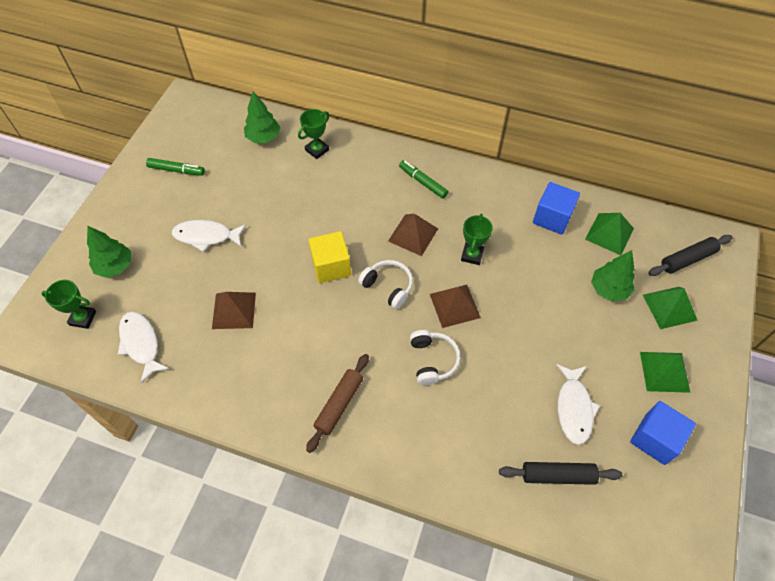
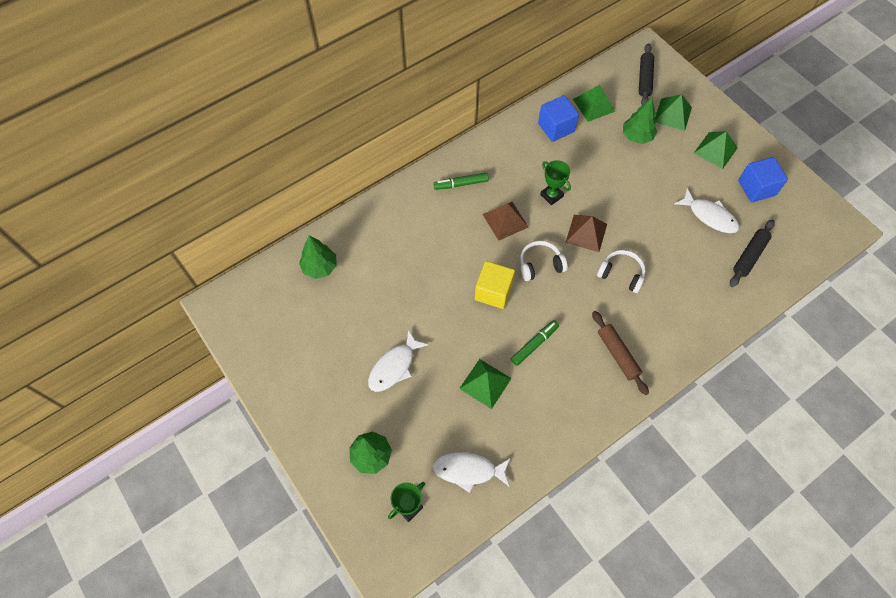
camera: 55 degrees left, 5 degrees up
green marker [146,158,205,176] -> green marker moved to [511,320,559,366]
brown pyramid [212,292,256,329] -> green pyramid [459,359,512,409]
green trophy [298,109,330,159] -> none

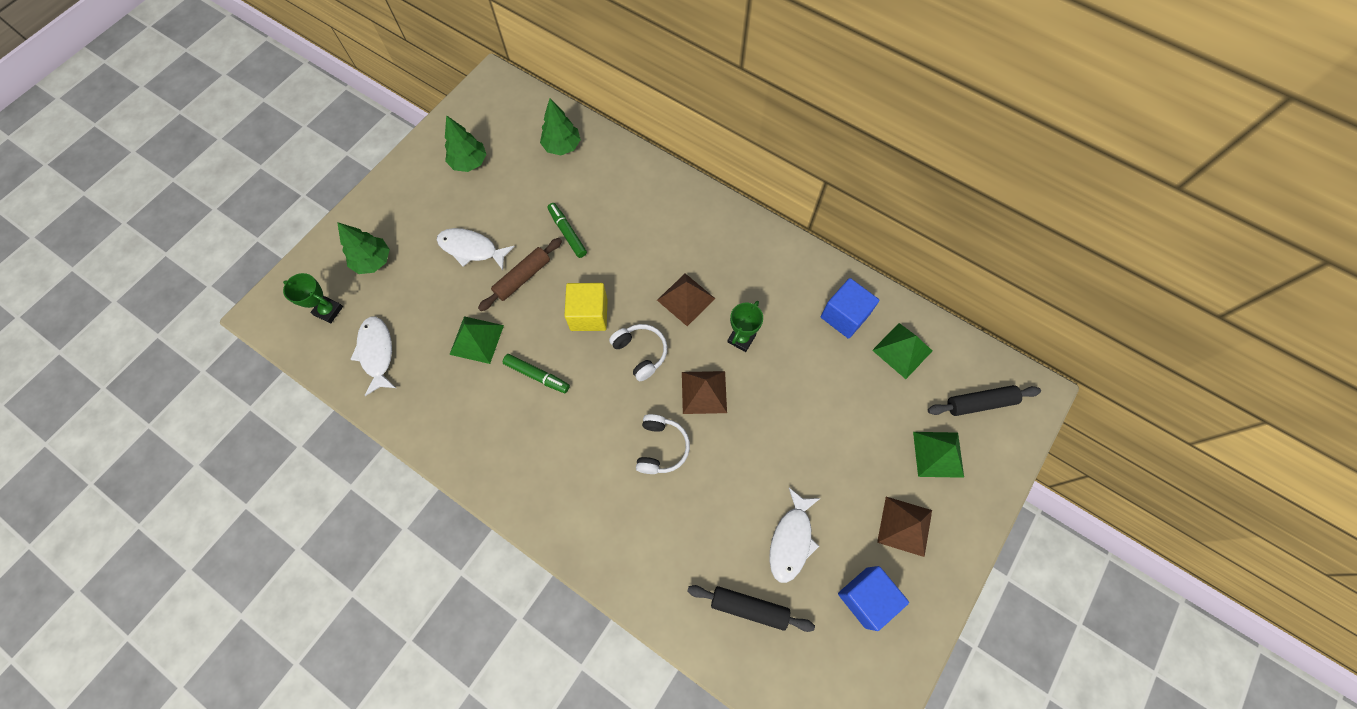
camera: 70 degrees right, 5 degrees up
green marker [434,172,489,190] -> green marker moved to [547,203,587,258]
brown rolling pin [592,311,649,395] -> brown rolling pin moved to [478,238,562,311]
green tree [623,98,657,144] -> green tree moved to [445,115,486,172]
green pyramid [694,131,738,169] -> brown pyramid [877,497,932,557]

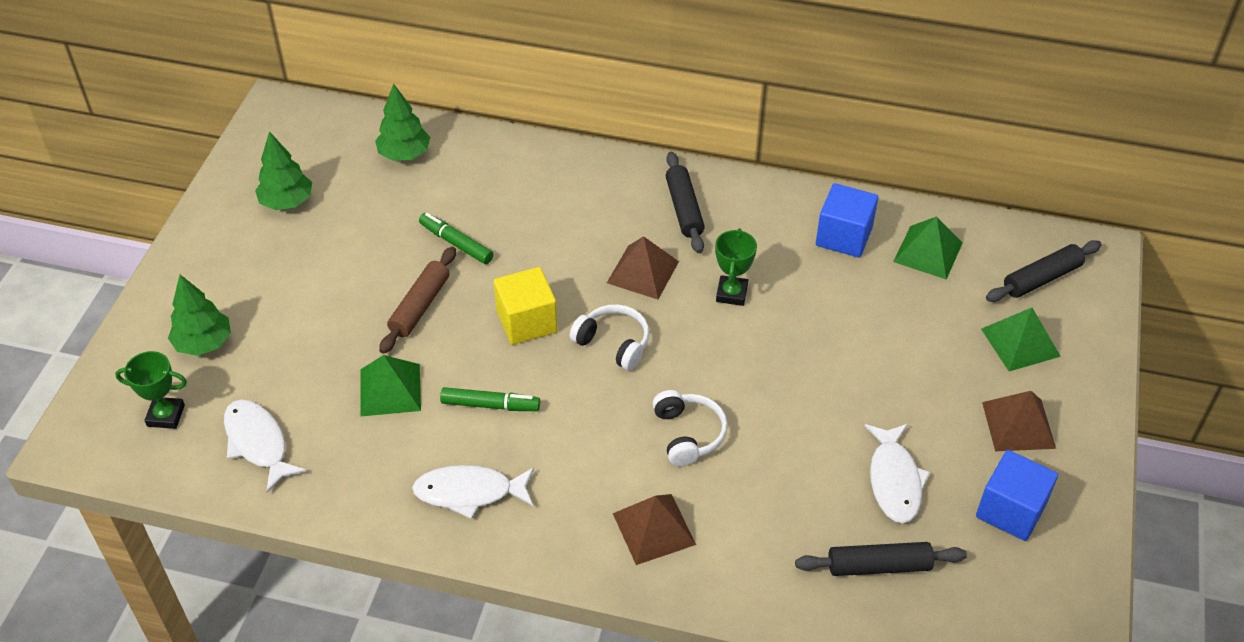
camera: 20 degrees left, 20 degrees down
white fish [437,228,515,270] -> white fish moved to [412,465,534,519]
brown pyramid [682,371,727,414] -> brown pyramid moved to [613,494,696,565]
none -> black rolling pin [666,152,705,253]

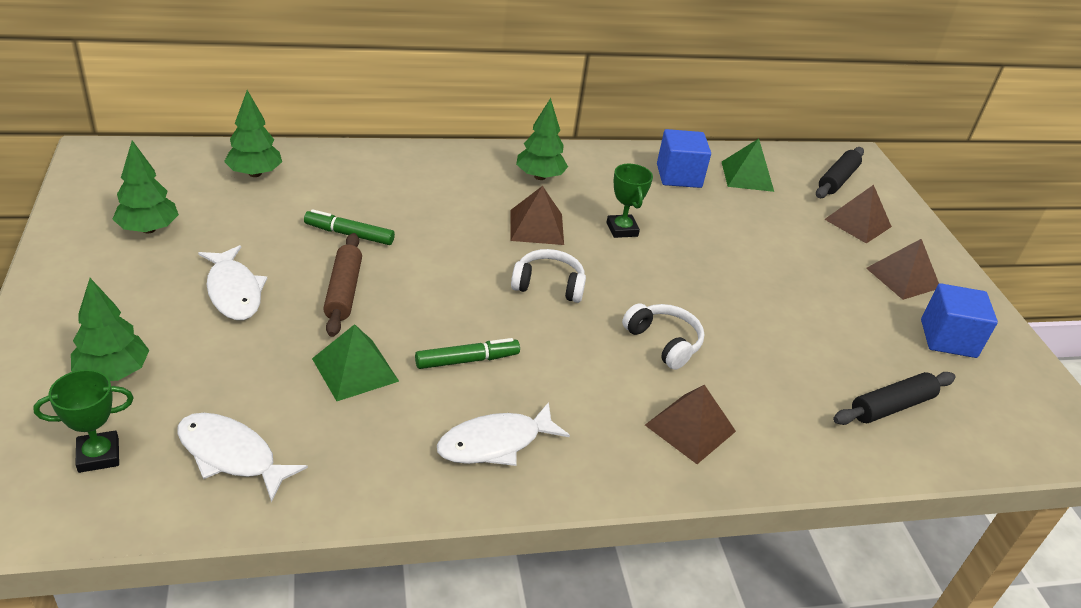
camera: 30 degrees left, 10 degrees down
yellow cube [494,267,558,345] -> none
black rolling pin [666,152,705,253] -> green tree [516,98,568,180]
white fish [865,424,930,523] -> white fish moved to [198,245,267,320]
green pyramid [981,308,1061,371] -> brown pyramid [824,185,892,244]

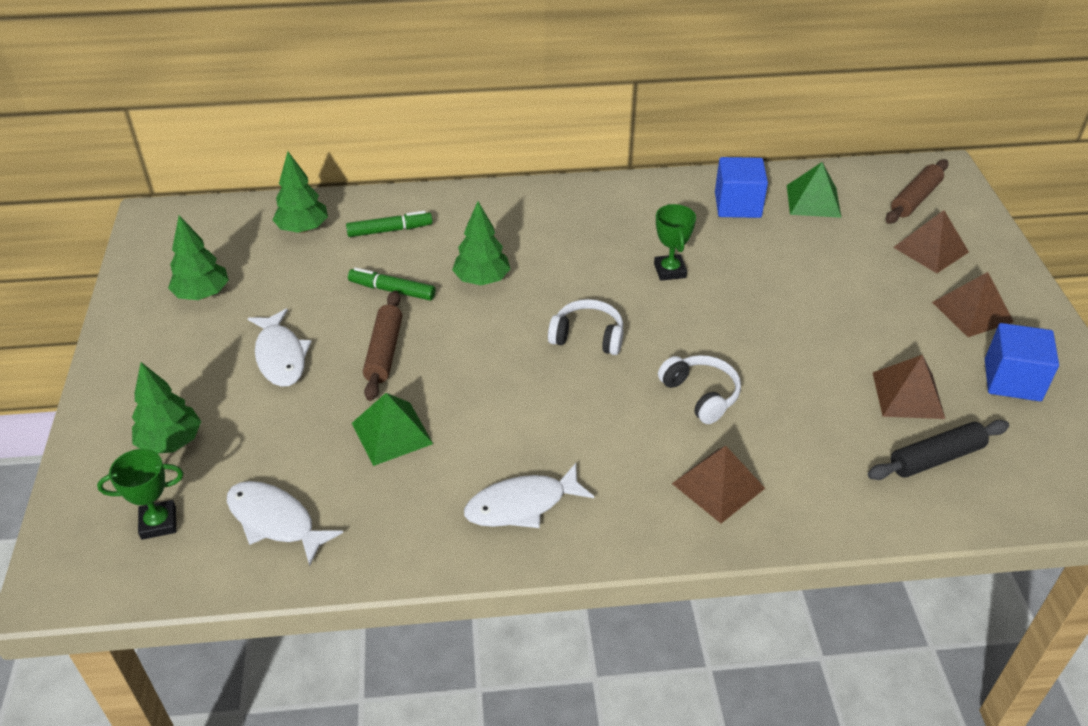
camera: 10 degrees right, 5 degrees up
green marker [415,338,520,369] -> green marker moved to [346,211,433,237]
brown pyramid [510,186,564,245] -> brown pyramid moved to [873,355,945,419]
green tree [516,98,568,180] -> green tree moved to [452,201,510,285]
black rolling pin [816,147,864,198] -> brown rolling pin [886,159,948,224]

